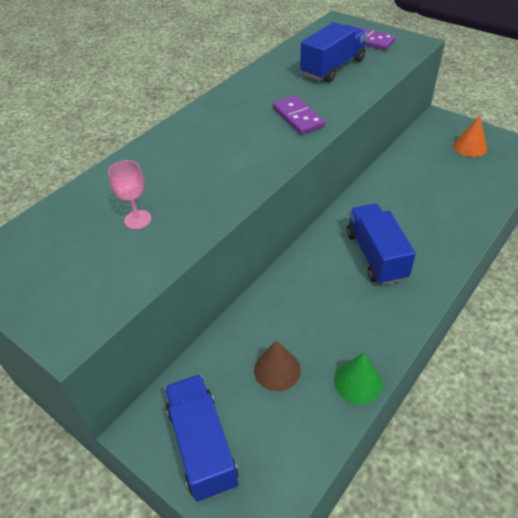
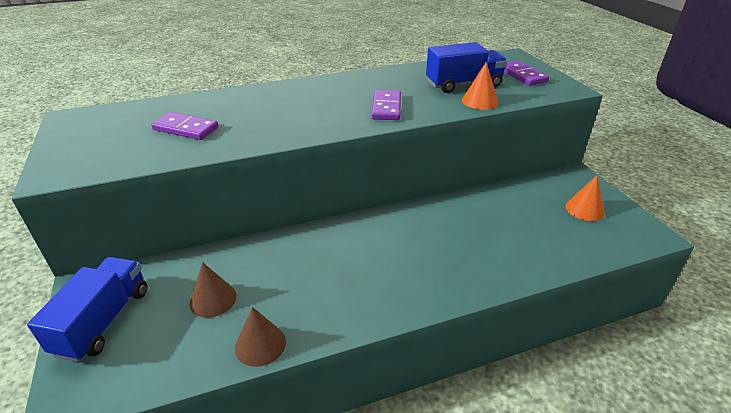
camera: 30 degrees right, 10 degrees down
pink goblet [108,160,151,229] -> purple domino [151,112,219,140]
green cone [334,353,382,404] -> brown cone [235,307,286,367]
blue truck [347,204,416,285] -> none
none -> orange cone [462,62,498,110]

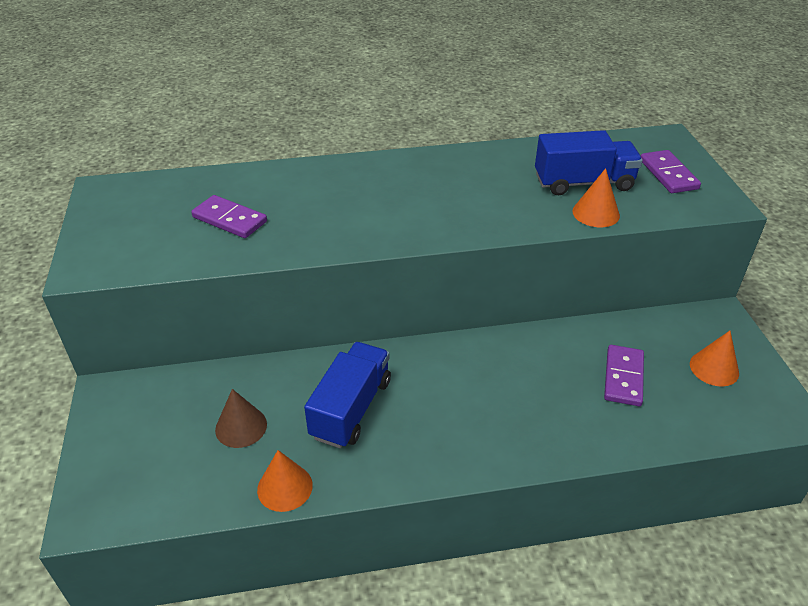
camera: 10 degrees right, 5 degrees up
blue truck [27,257,147,362] -> blue truck moved to [304,342,391,448]
brown cone [235,307,286,367] -> orange cone [257,450,313,512]
purple domino [371,90,401,120] -> purple domino moved to [604,345,644,406]

